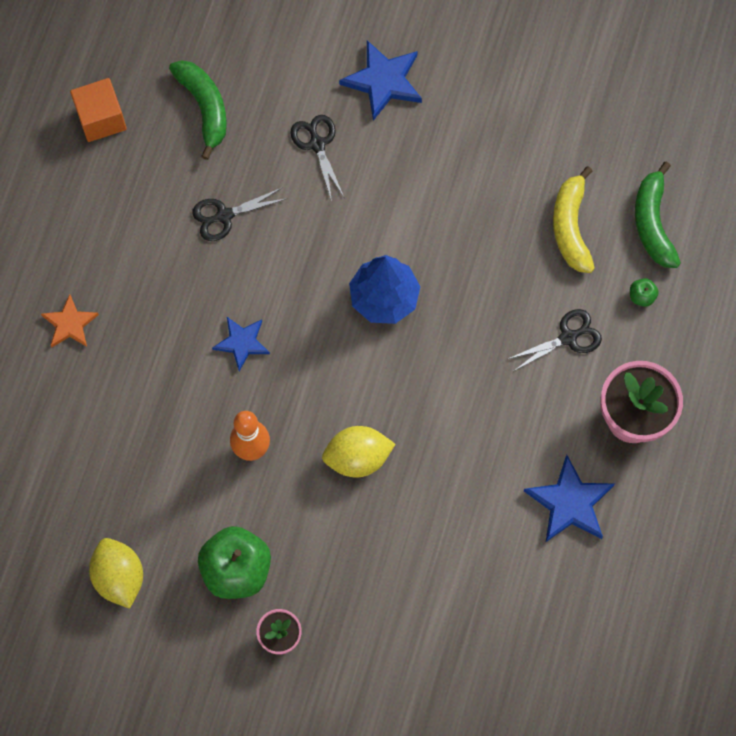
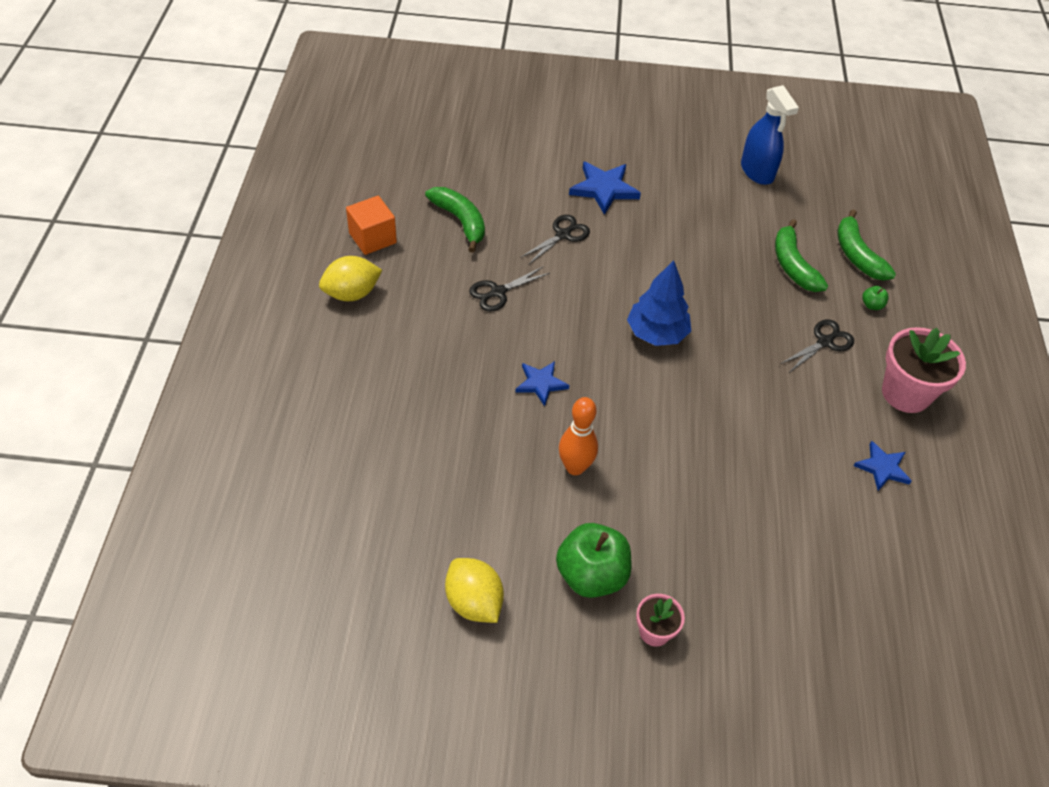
camera: 15 degrees left, 20 degrees down
orange star [41,294,99,347] -> none
black scissors [290,115,344,201] -> black scissors turned 75 degrees clockwise [520,215,590,264]
yellow lemon [322,426,395,477] -> yellow lemon moved to [319,256,382,301]
blue star [524,455,615,543] -> blue star [854,441,911,491], size x0.65
yellow banana [553,166,595,273] -> green banana [775,219,828,292]
none -> blue spray bottle [741,85,799,185]

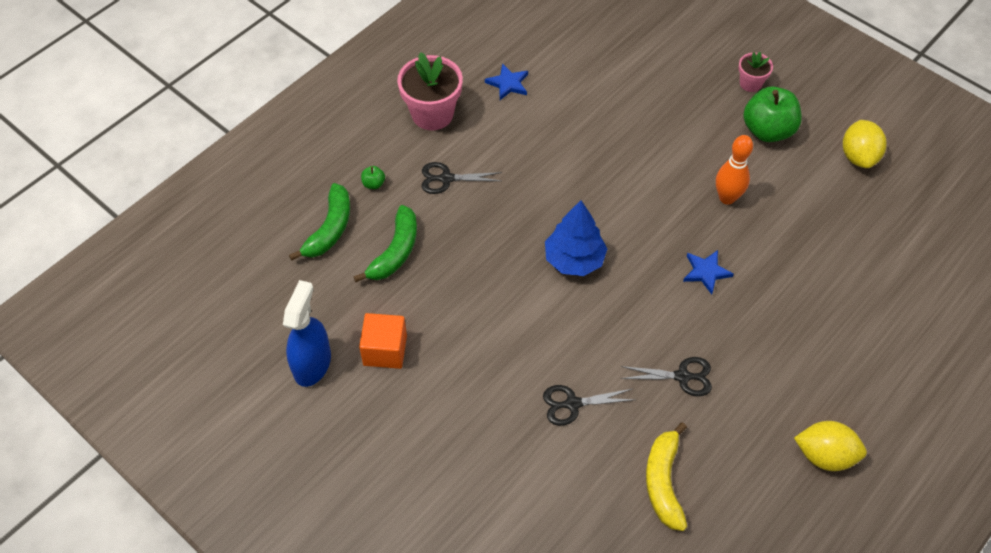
camera: 140 degrees left, 5 degrees up
orange cube [346,196,397,255] -> orange cube moved to [359,313,407,369]
green banana [425,187,485,253] -> yellow banana [646,422,688,531]
blue star [569,162,641,215] -> none

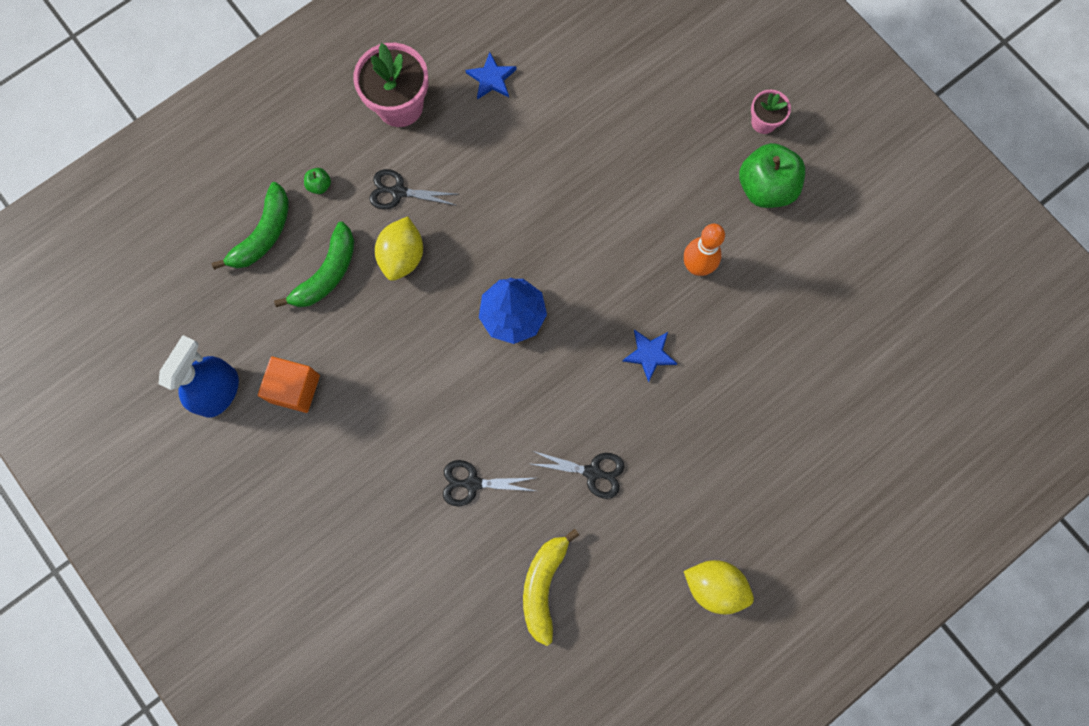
camera: 10 degrees right, 20 degrees up
yellow lemon [843,120,886,168] -> yellow lemon moved to [375,217,423,281]

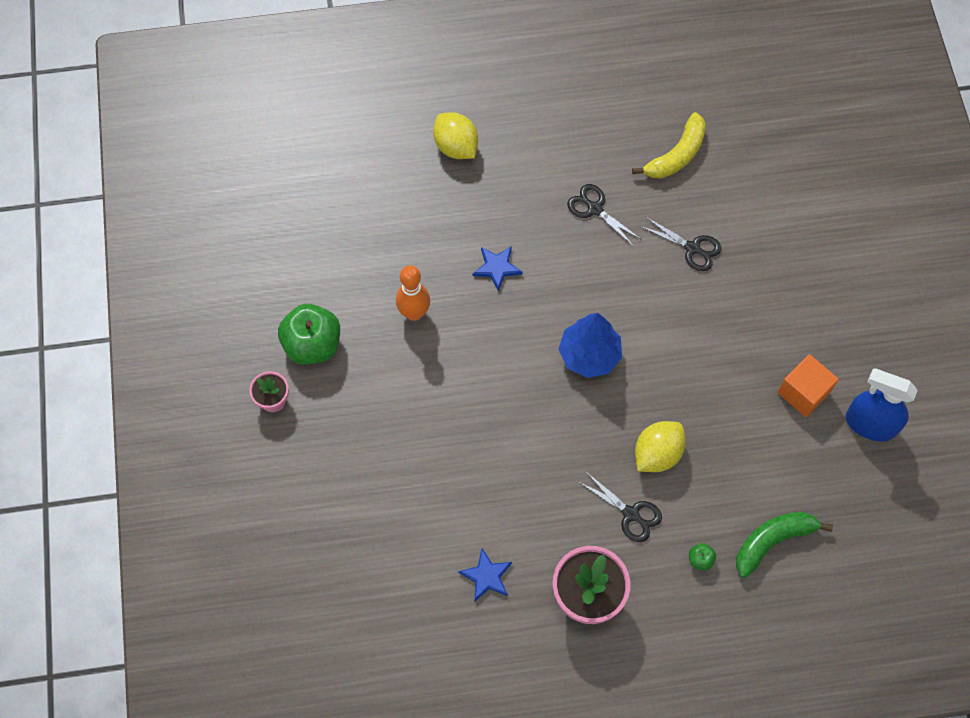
camera: 150 degrees left, 10 degrees down
blue spray bottle [159,335,239,418] -> blue spray bottle turned 60 degrees clockwise [845,368,918,442]
green banana [274,222,354,307] -> none
yellow lemon [684,560,754,614] -> yellow lemon moved to [433,112,478,159]

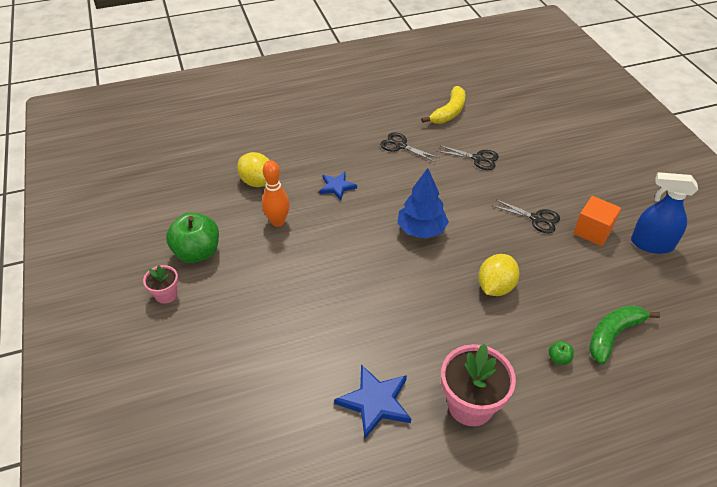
camera: 10 degrees left, 20 degrees down
yellow lemon [433,112,478,159] -> yellow lemon moved to [237,152,269,187]
blue star [459,549,512,602] -> blue star [334,365,411,439], size x1.54
black scissors [579,472,662,542] -> black scissors moved to [491,199,560,233]

